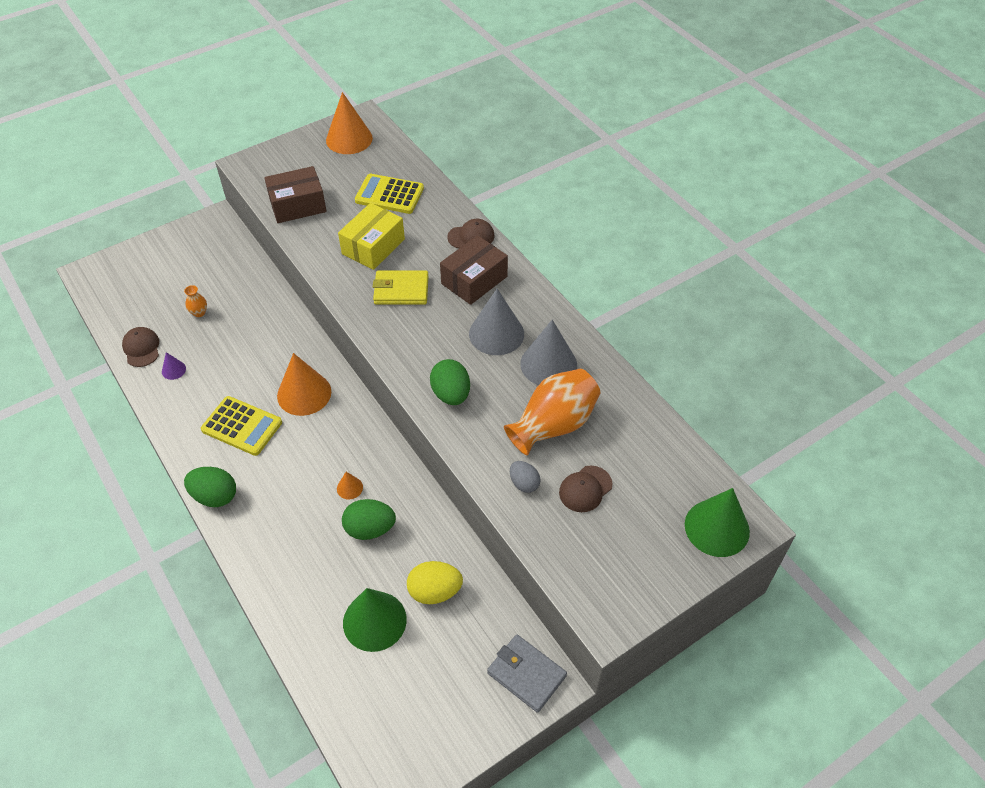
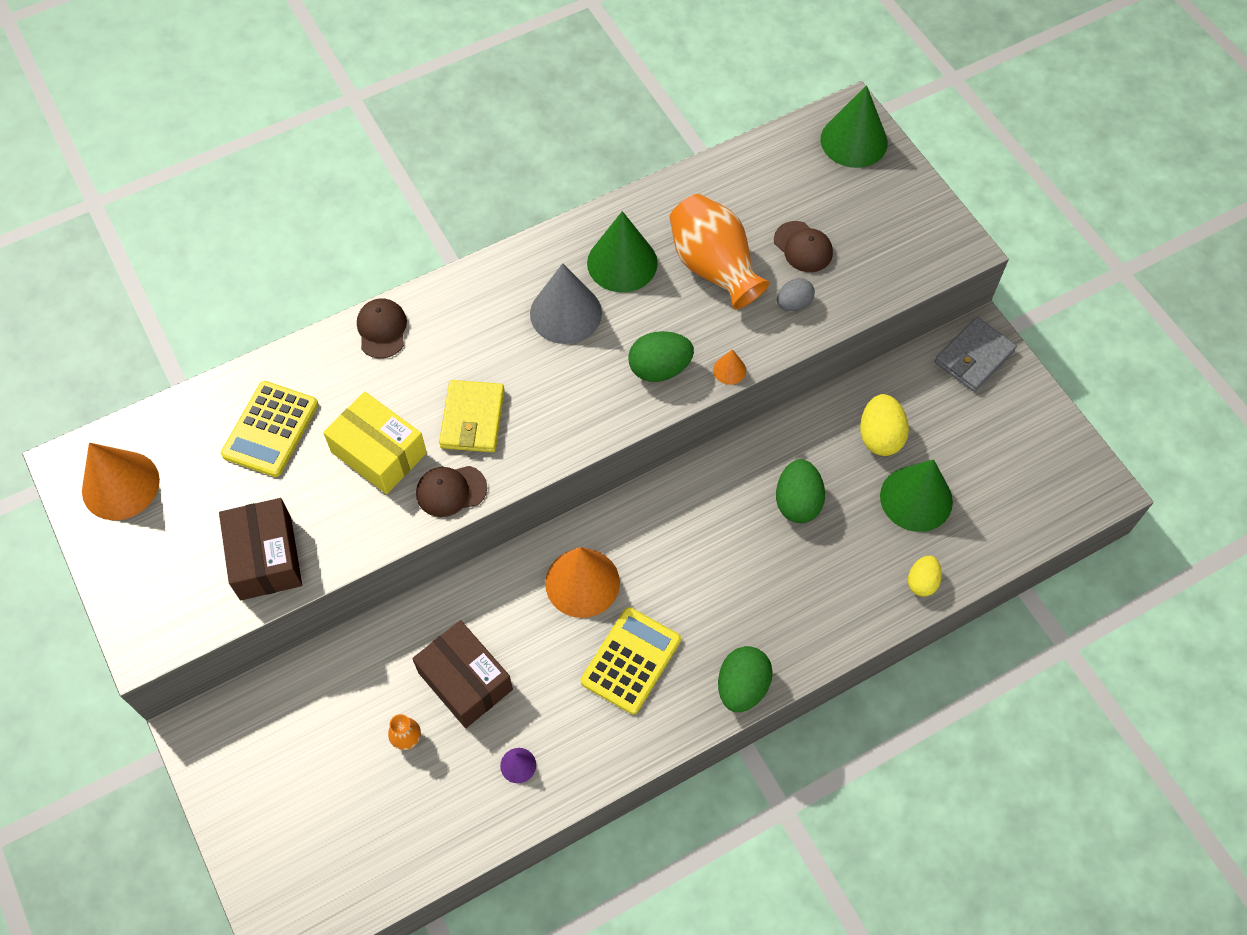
camera: 85 degrees left, 10 degrees up
brown cap [122,327,159,367] -> brown cap moved to [416,466,487,517]
orange cone [337,472,363,500] -> orange cone moved to [713,349,746,385]
brown box [440,235,508,305] -> brown box moved to [412,620,513,728]
grey cone [520,320,577,385] -> green cone [587,211,658,292]
none -> yellow egg [908,556,942,597]

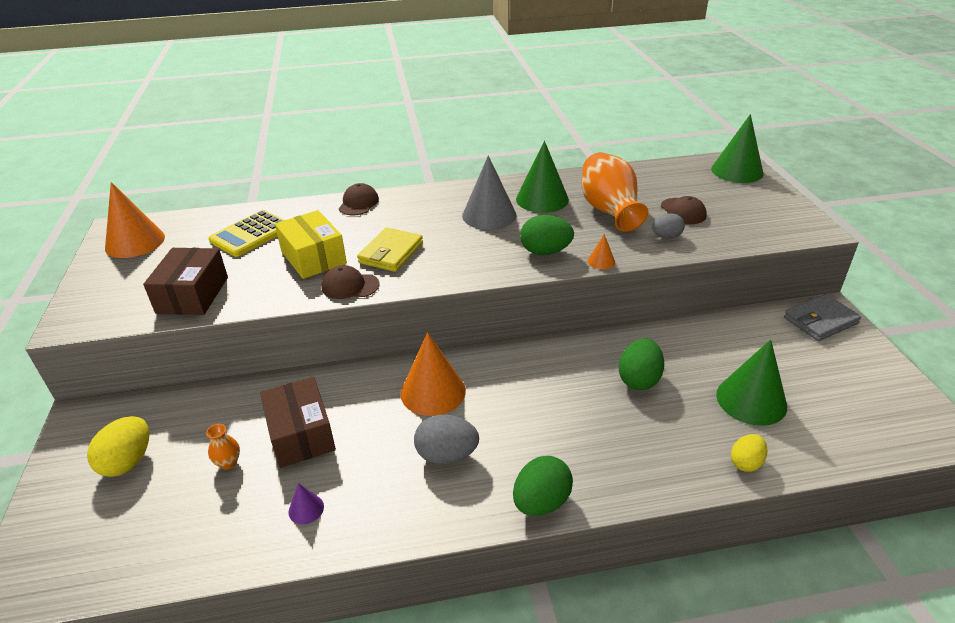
camera: 20 degrees right, 25 degrees down
yellow calculator [581,607,681,715] -> grey egg [414,414,479,464]
yellow egg [860,394,909,456] -> yellow egg moved to [87,416,149,477]

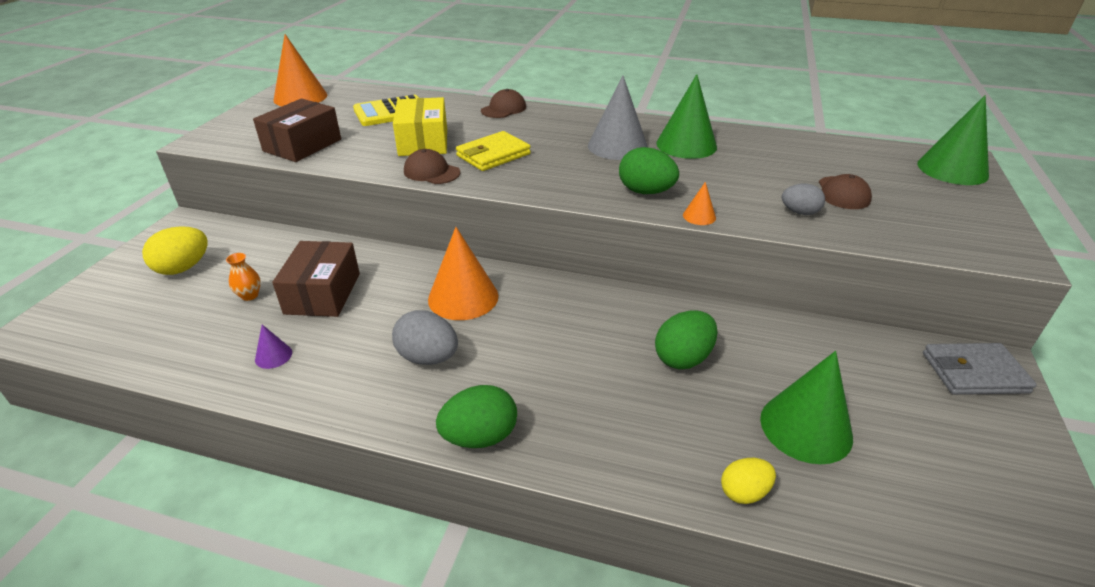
camera: 25 degrees right, 0 degrees up
orange vase [581,152,648,232] -> none

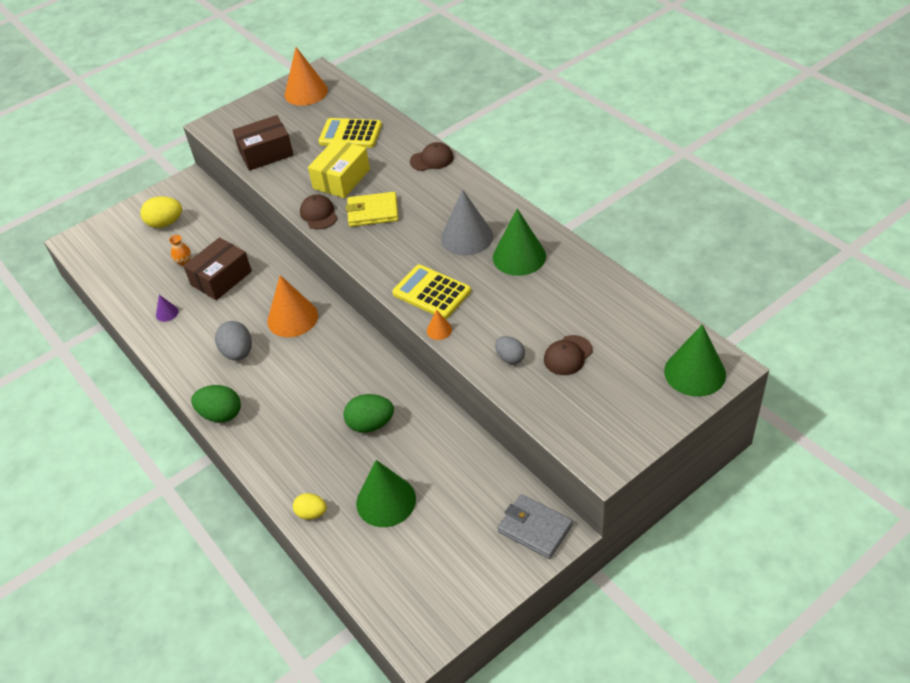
camera: 40 degrees right, 10 degrees up
green egg [619,147,679,194] -> yellow calculator [392,265,471,319]

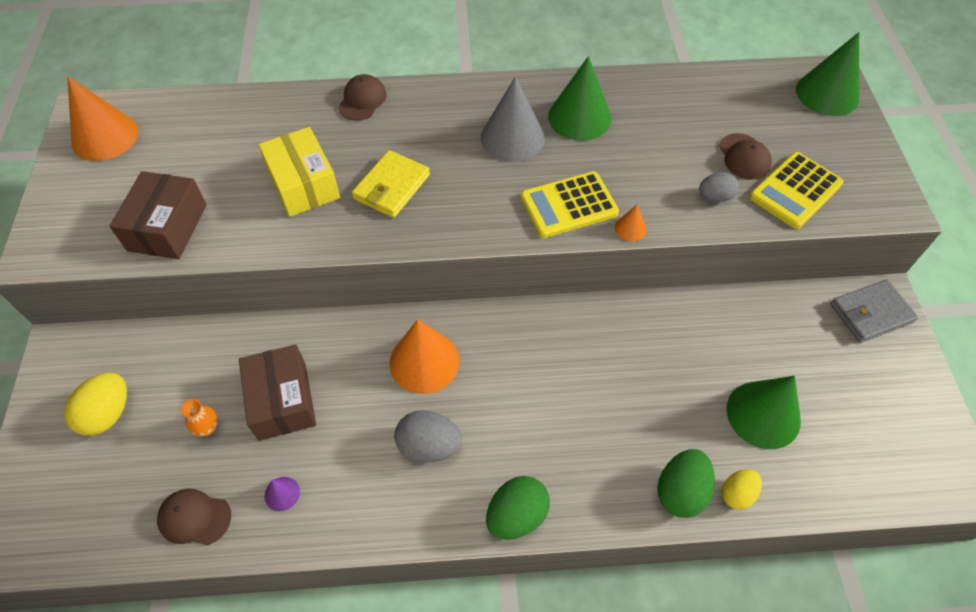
camera: 60 degrees left, 10 degrees up
brown cap [300,194,337,229] -> brown cap moved to [157,489,231,545]
yellow calculator [318,118,382,148] -> yellow calculator moved to [749,152,843,229]
green egg [343,394,394,433] -> green egg moved to [657,449,715,518]

